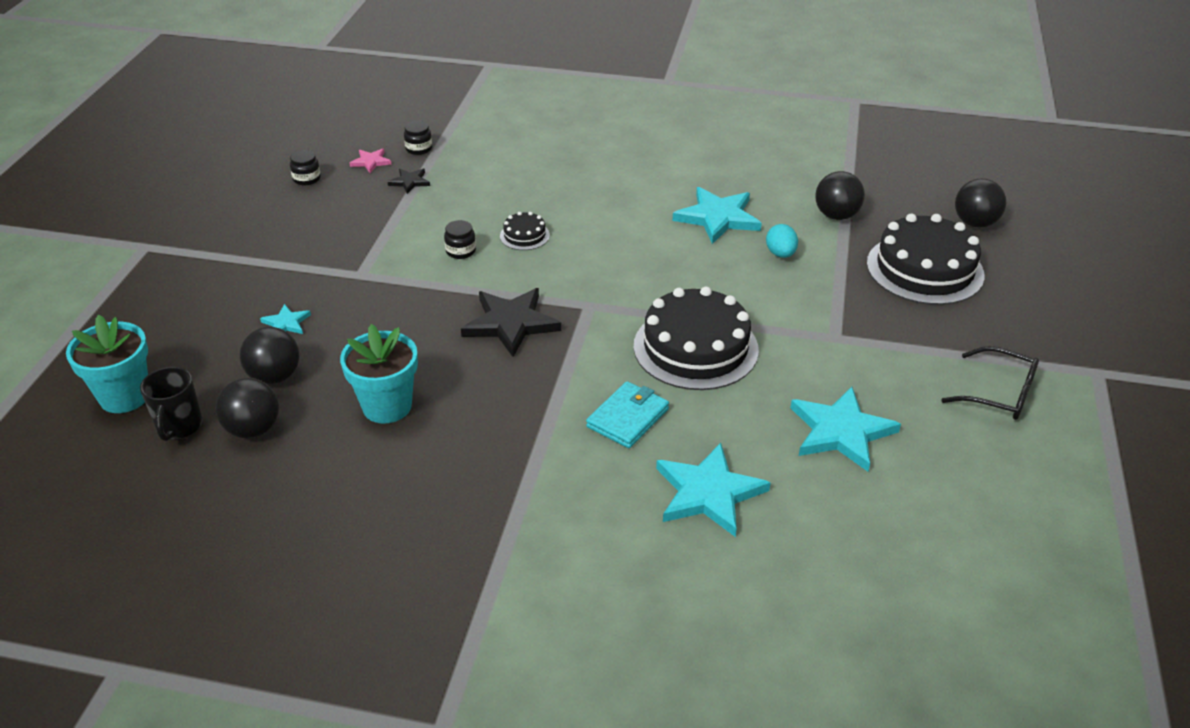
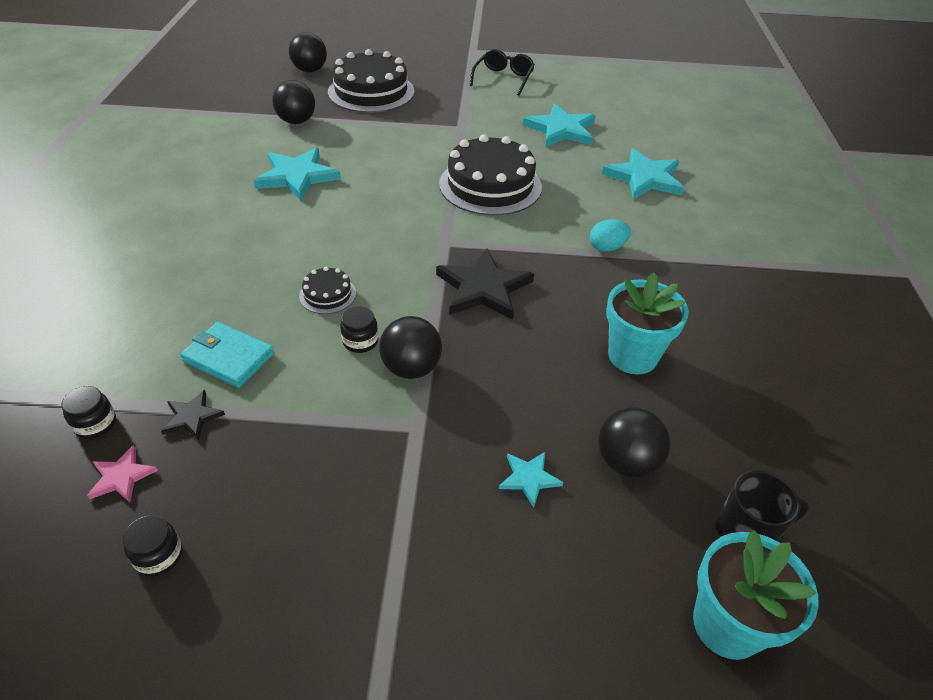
camera: 100 degrees left, 5 degrees up
black ball [215,378,279,438] -> black ball moved to [379,316,442,379]
turquoise wallet [586,381,669,448] -> turquoise wallet moved to [180,322,274,388]
turquoise egg [766,224,798,258] -> turquoise egg moved to [590,219,631,252]

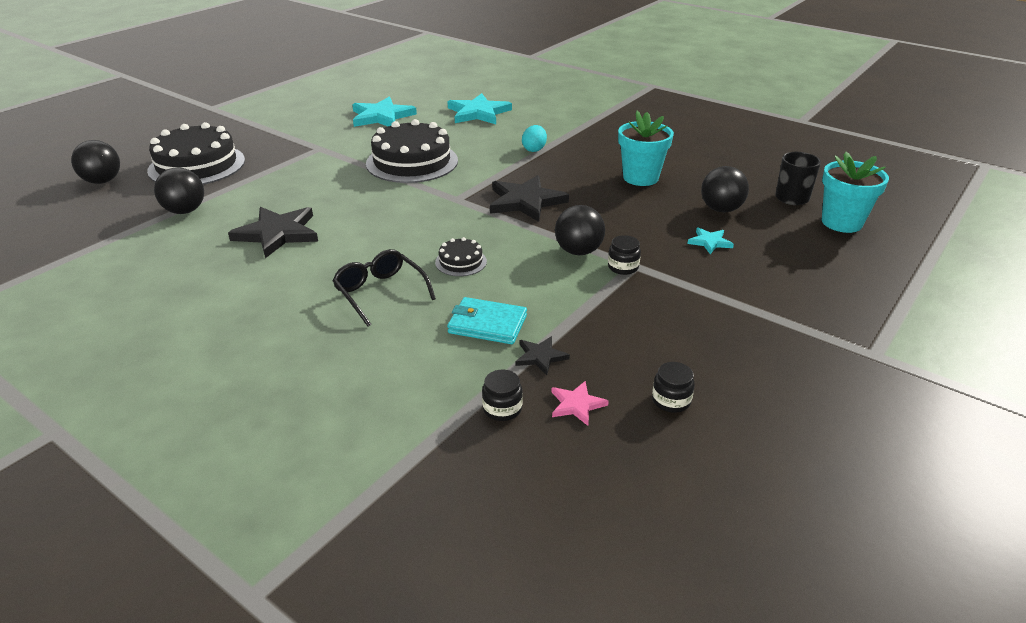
camera: 55 degrees left, 10 degrees down
turquoise wallet [180,322,274,388] -> turquoise wallet turned 45 degrees clockwise [447,297,527,344]
turquoise star [254,148,341,201] -> black star [228,207,318,258]
black jar [340,306,378,353] -> black jar moved to [608,235,641,275]
black glasses [469,49,535,96] -> black glasses moved to [332,249,436,327]

